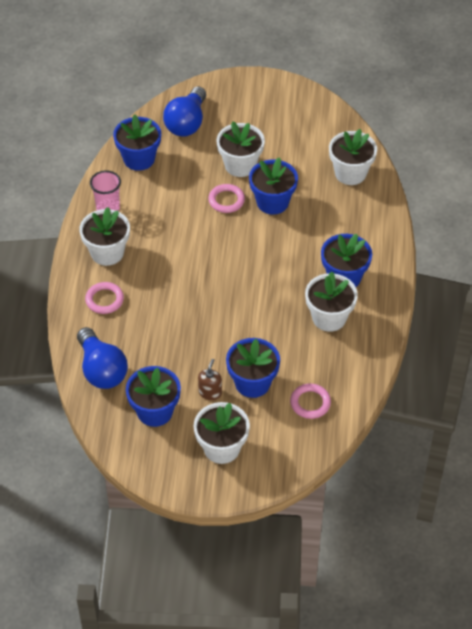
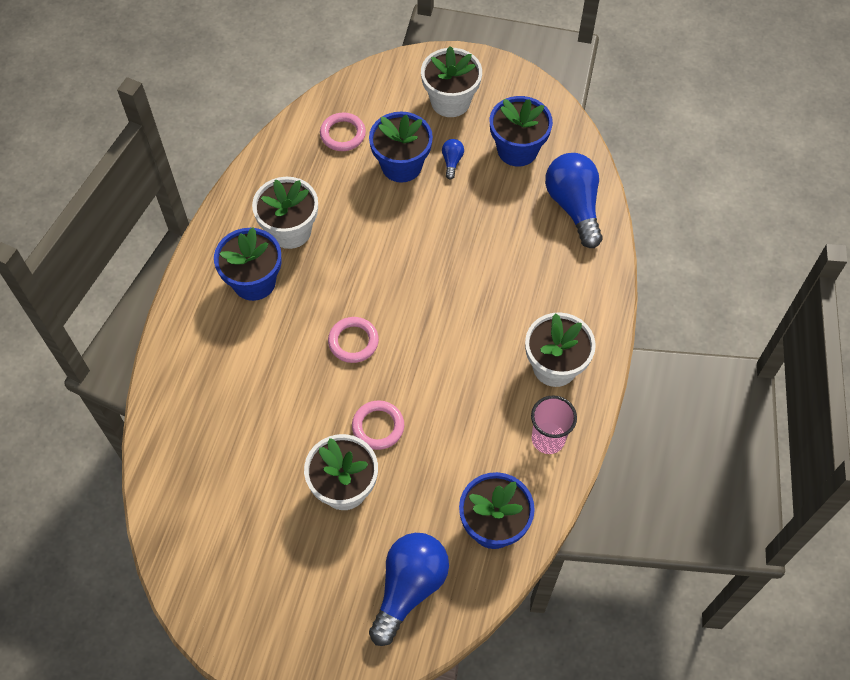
camera: 170 degrees left, 10 degrees up
pink ring [85,282,124,314] -> pink ring moved to [328,317,379,363]
brown soap dispenser [198,359,222,400] -> blue light bulb [442,139,464,179]
blue flower pot [249,157,298,215] -> none
white flower pot [329,129,377,185] -> none

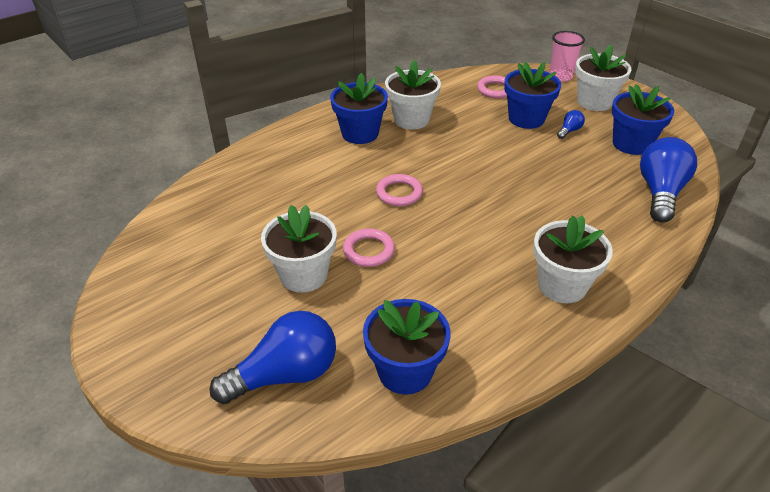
camera: 35 degrees right, 20 degrees down
pink cup [531,395,577,454] -> pink cup moved to [549,31,585,82]

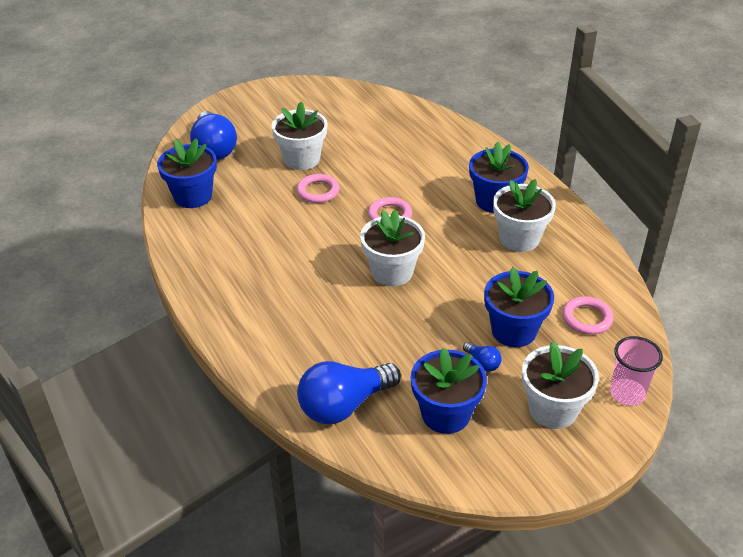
camera: 100 degrees right, 0 degrees up
white flower pot [533,215,613,303] -> white flower pot moved to [360,210,425,286]
blue light bulb [640,137,697,223] -> blue light bulb turned 120 degrees clockwise [297,361,401,424]

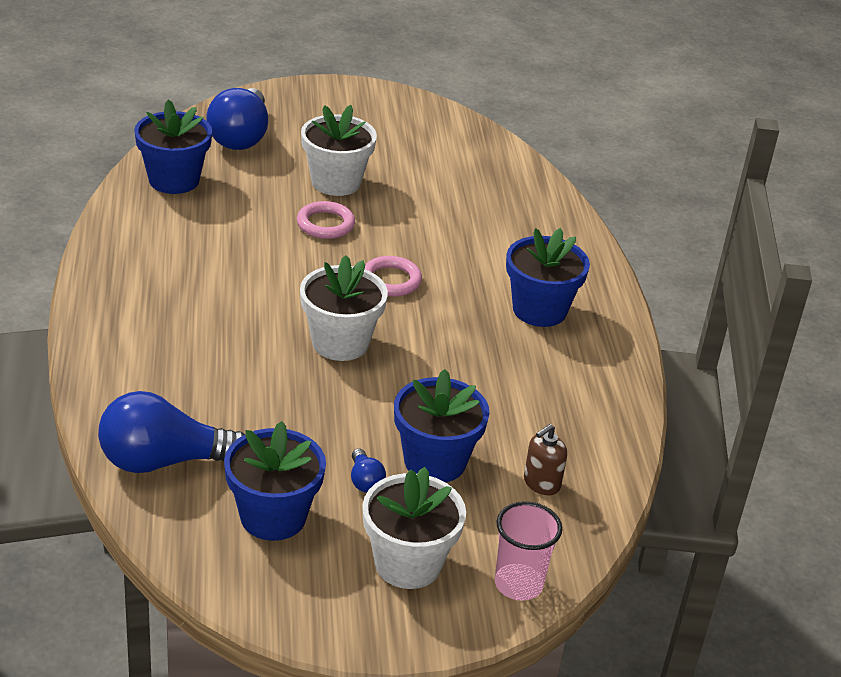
camera: 20 degrees right, 5 degrees down
white flower pot [493,179,556,252] -> none
pink ring [562,296,613,335] -> brown soap dispenser [524,424,567,495]

